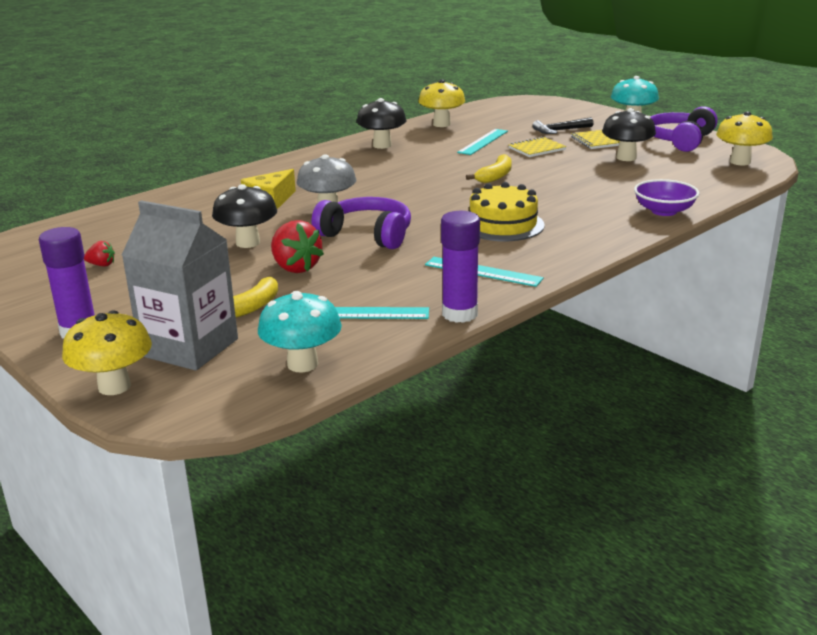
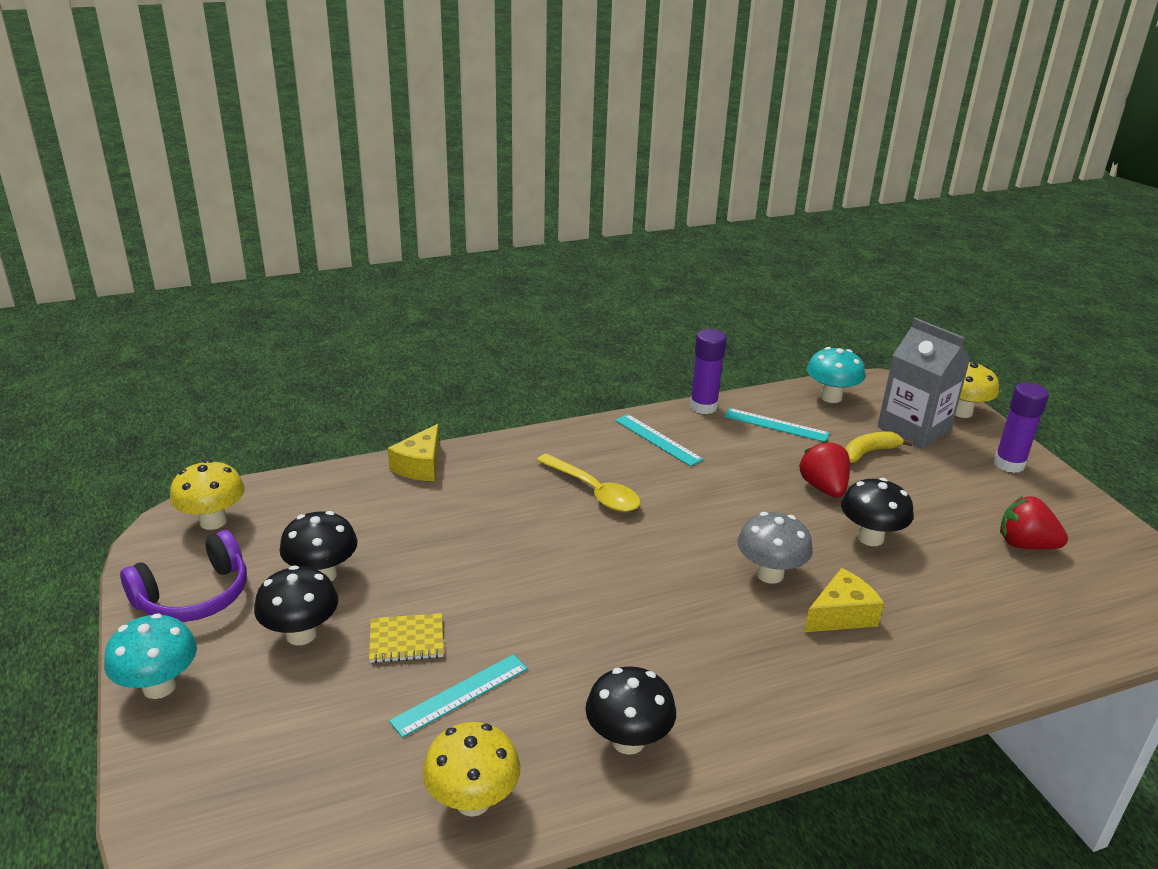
camera: 160 degrees left, 5 degrees up
red strawberry [84,241,115,266] -> red strawberry [1000,496,1068,549], size x1.97
purple headphones [312,197,411,249] -> none
yellow banana [466,154,512,183] -> none
yellow cake [469,182,545,241] -> yellow spoon [536,454,641,512]
black hammer [532,117,594,134] -> none
yellow notebook [571,130,620,149] -> black mushroom [254,565,338,645]
purple bowl [634,179,699,216] -> yellow cheese [388,424,439,481]

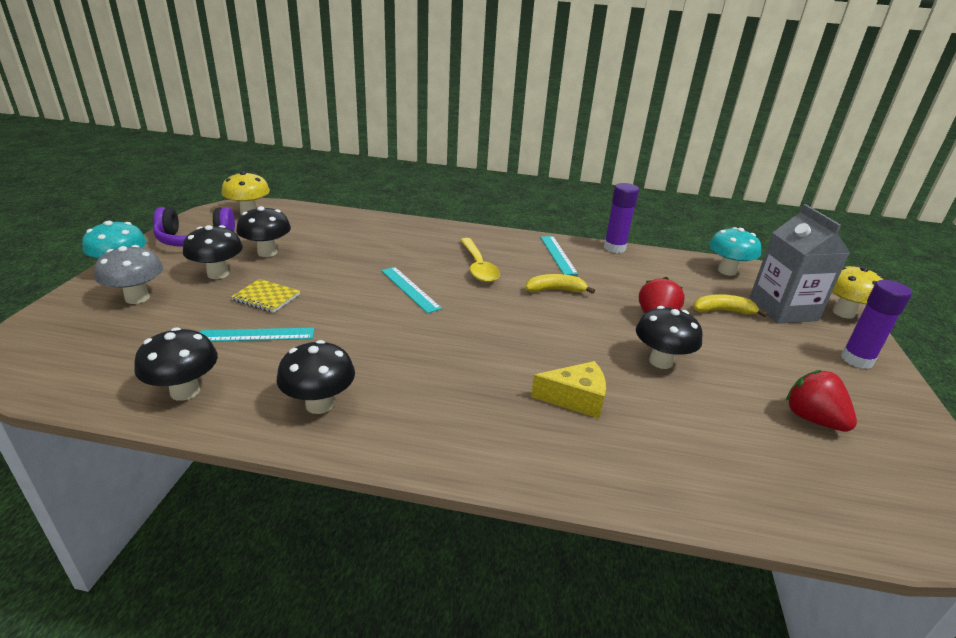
camera: 30 degrees right, 0 degrees up
yellow cheese [388,424,439,481] -> none
yellow mushroom [423,722,520,817] -> black mushroom [134,327,218,401]
turquoise ruler [724,408,830,442] -> turquoise ruler moved to [381,267,442,313]
grey mushroom [737,512,813,584] -> grey mushroom moved to [94,245,163,304]
none -> yellow banana [525,274,595,294]

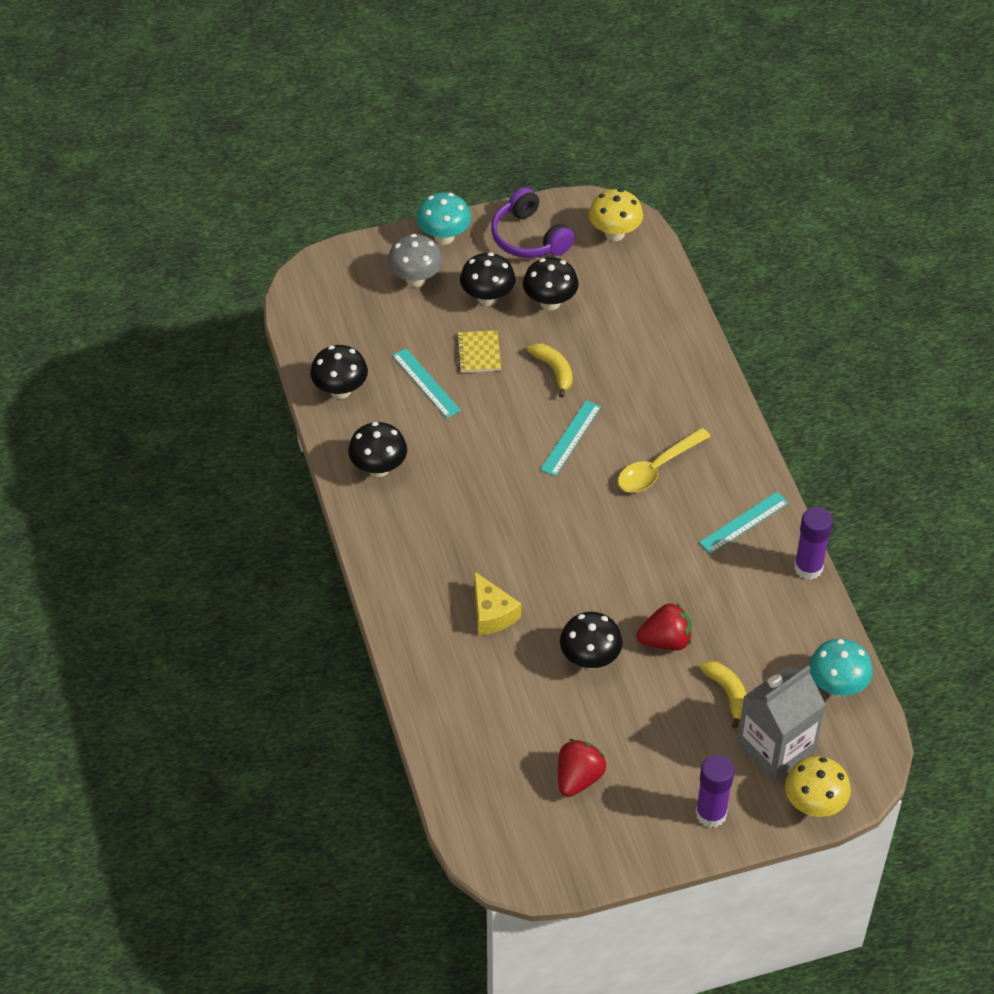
camera: 65 degrees right, 20 degrees up
yellow banana [525,274,595,294] -> yellow banana moved to [527,343,573,398]

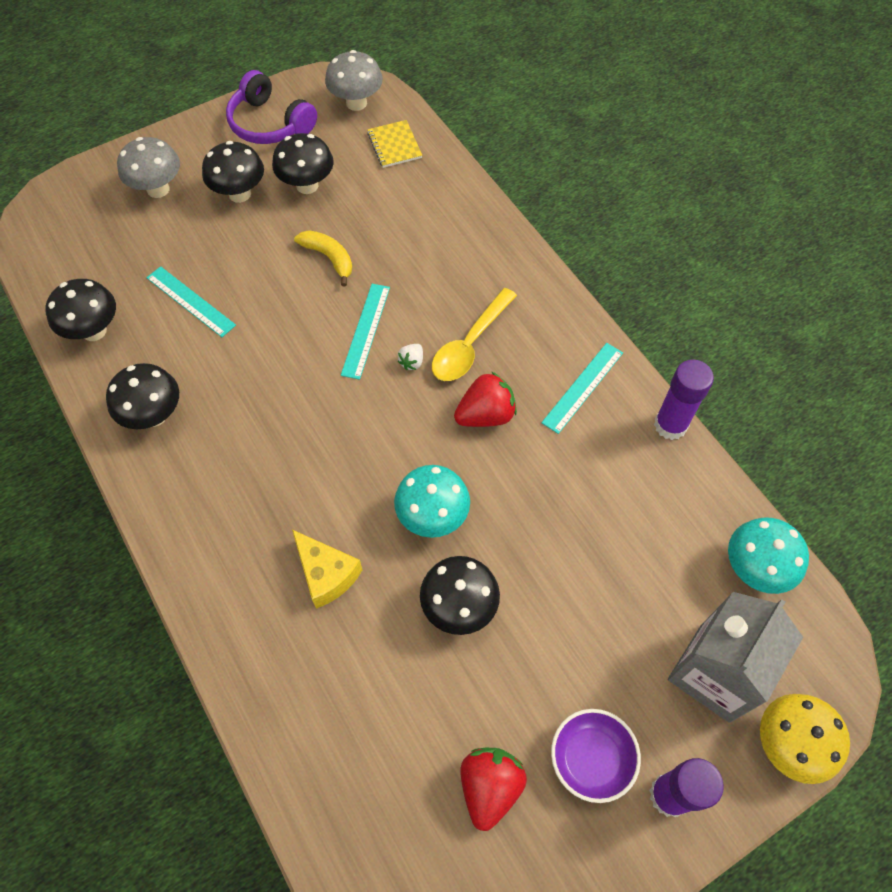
camera: 15 degrees left, 10 degrees up
turquoise mushroom [417,192,471,245] -> turquoise mushroom moved to [394,465,470,538]
yellow notebook [456,330,501,373] -> yellow notebook moved to [367,120,422,168]
yellow mushroom [589,189,643,241] -> grey mushroom [325,50,383,111]
red strawberry [636,603,692,651] -> red strawberry moved to [454,371,517,427]
yellow banana [700,661,747,729] -> none
none -> white strawberry [397,344,423,370]
none -> purple bowl [551,709,641,803]

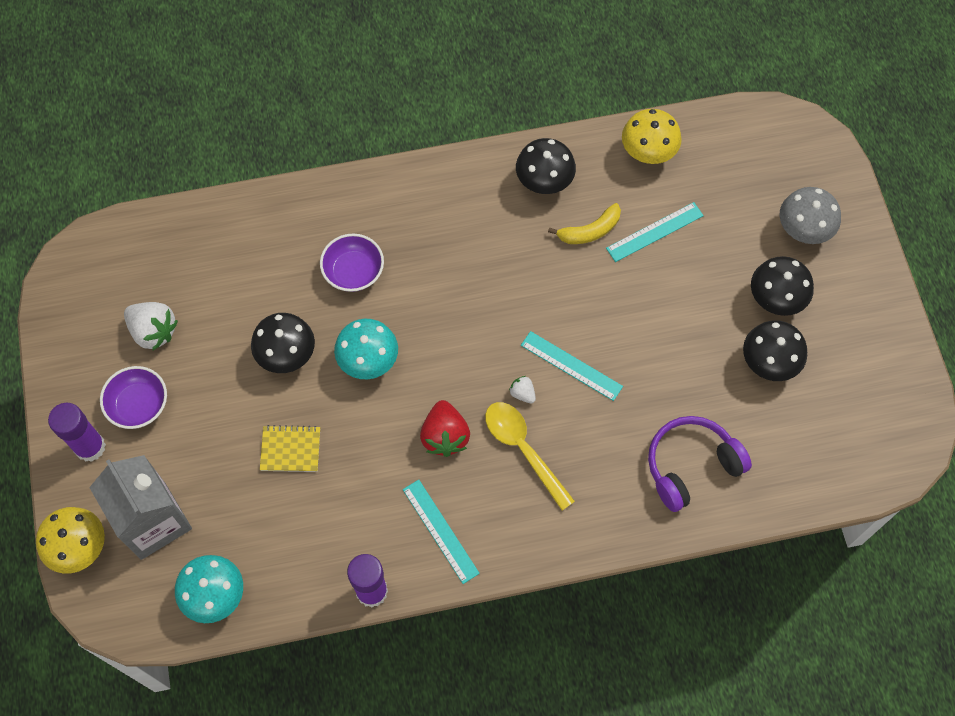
camera: 110 degrees right, 5 degrees up
black mushroom [46,279,116,341] -> yellow mushroom [622,109,682,164]
purple headphones [226,70,317,144] -> purple headphones moved to [648,416,752,512]
yellow cheese [292,530,362,609] -> purple bowl [320,234,384,292]
yellow banana [294,230,352,286] -> yellow banana moved to [548,203,621,244]
grey mushroom [325,50,383,111] -> none
yellow notebook [367,120,422,168] -> yellow notebook moved to [260,425,320,472]
red strawberry [460,748,527,831] -> white strawberry [124,302,178,350]

